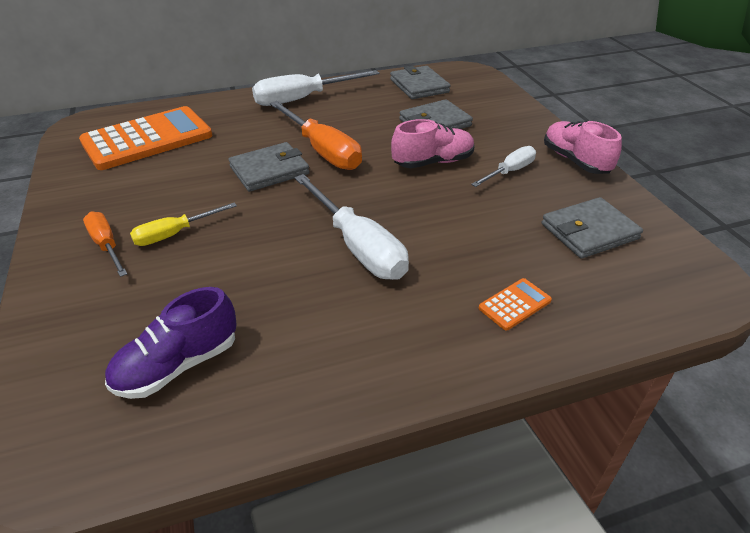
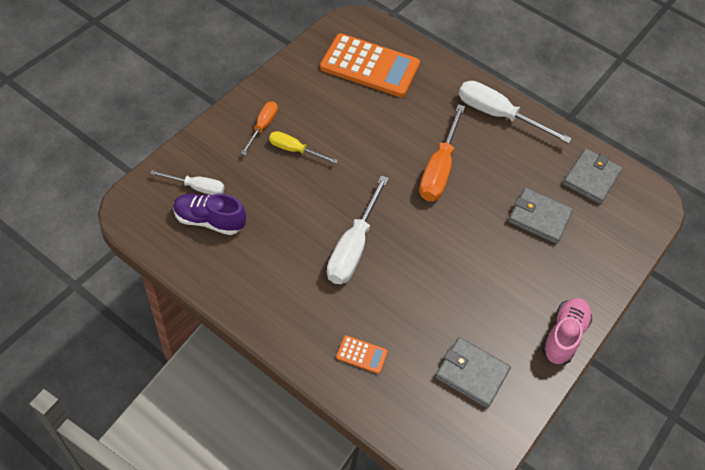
camera: 50 degrees right, 15 degrees up
grey wallet [229,142,310,192] -> none
pink shoe [391,119,475,168] -> none
white screwdriver [471,146,536,187] -> white screwdriver moved to [150,170,224,195]

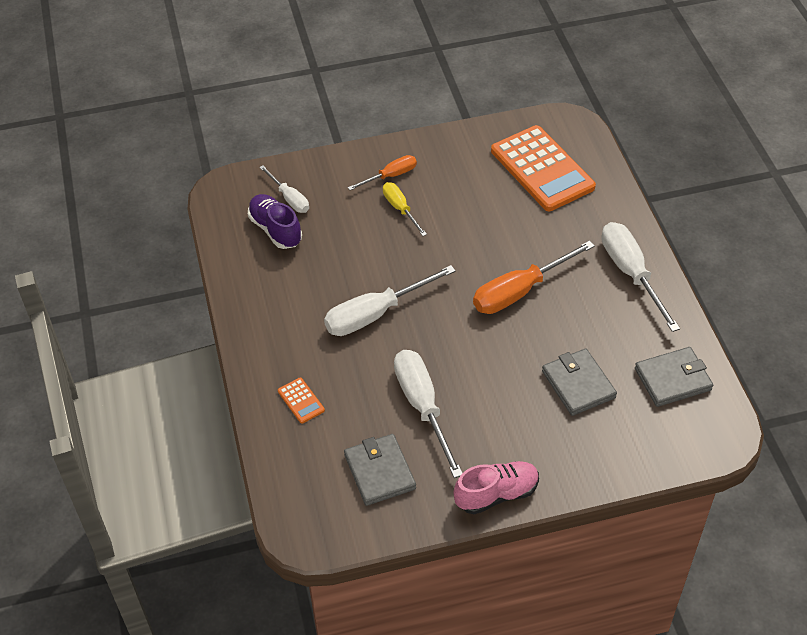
camera: 45 degrees right, 5 degrees down
none -> white screwdriver [394,350,462,478]

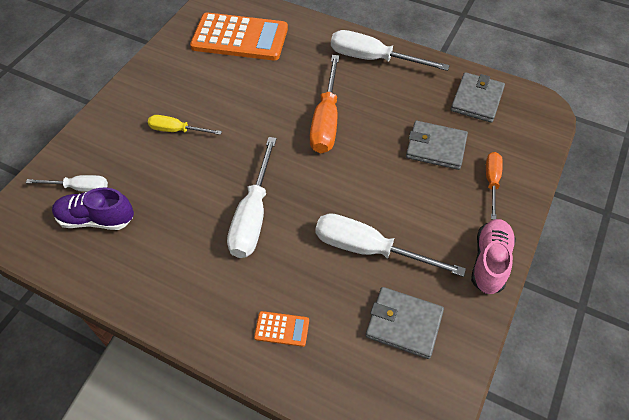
camera: 50 degrees left, 5 degrees up
orange screwdriver [348,155,417,190] -> orange screwdriver moved to [486,152,503,220]

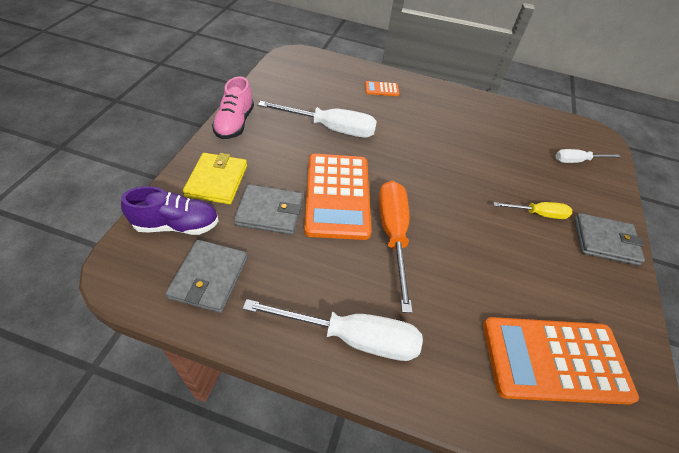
camera: 165 degrees right, 5 degrees down
purple shoe [52,188,134,230] -> purple shoe moved to [121,186,218,235]
white screwdriver [227,137,277,258] -> none
grey wallet [365,287,444,359] -> grey wallet moved to [574,213,645,266]
orange screwdriver [486,152,503,220] -> yellow wallet [183,153,247,204]
none -> orange calculator [304,154,371,240]

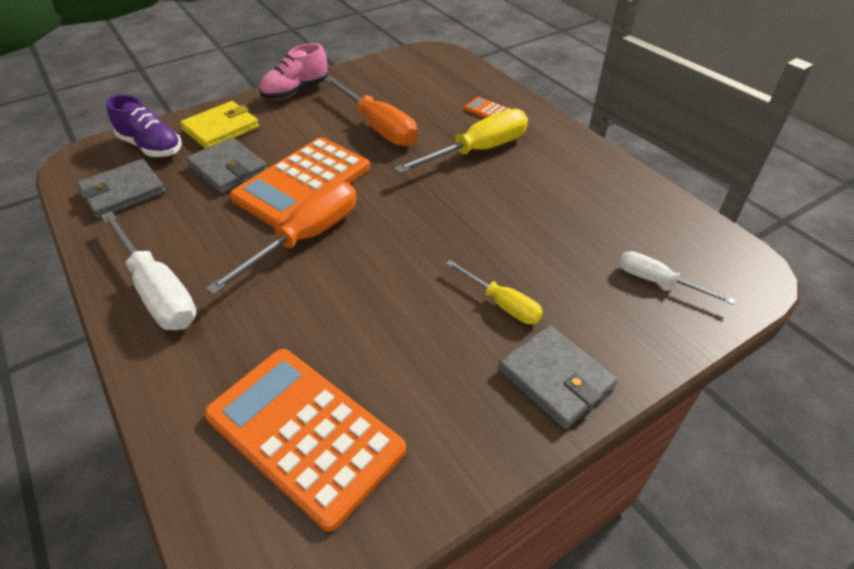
camera: 45 degrees right, 5 degrees down
white screwdriver [258,101,377,138] -> orange screwdriver [324,76,417,146]
none -> yellow screwdriver [394,109,528,174]

